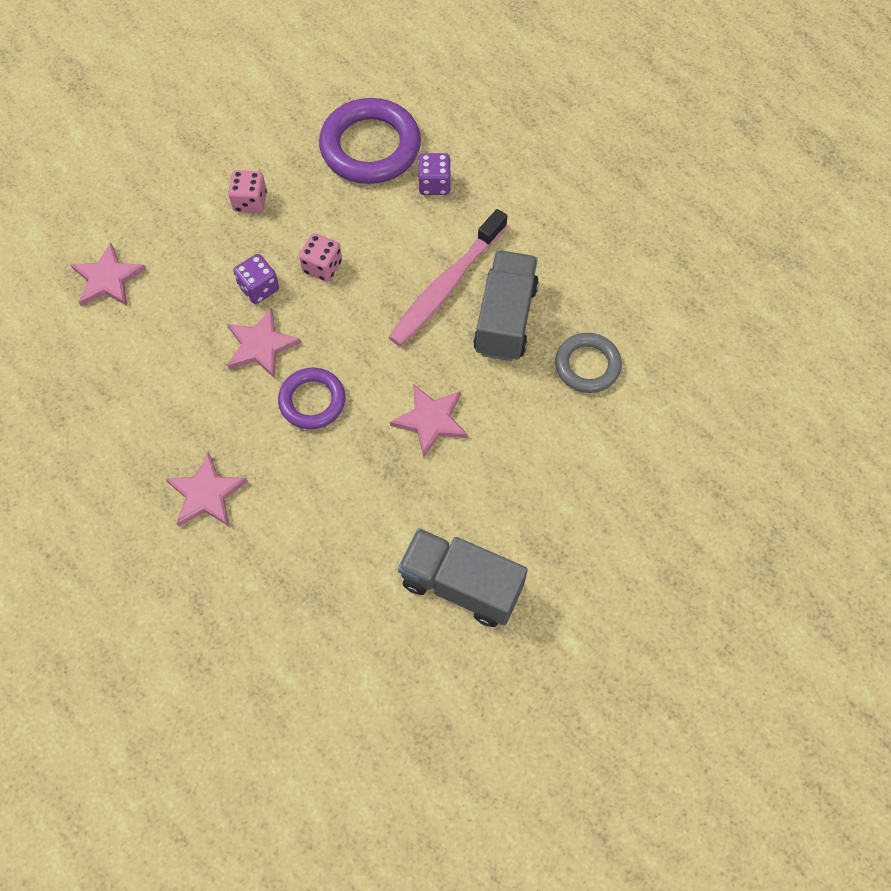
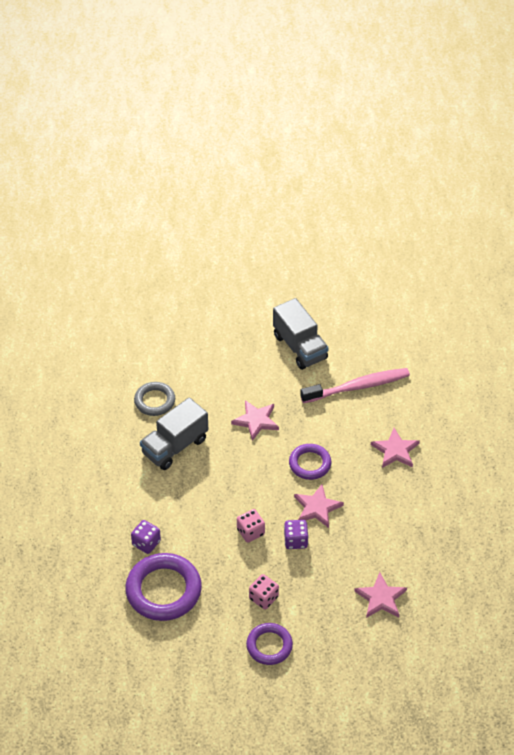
camera: 145 degrees left, 15 degrees down
pink toothbrush [389,209,507,346] -> pink toothbrush moved to [300,368,410,403]
none -> purple ring [246,623,293,665]

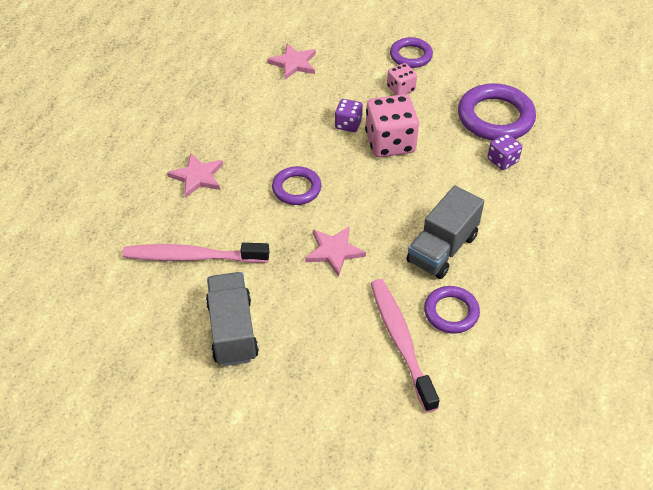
camera: 160 degrees left, 0 degrees up
grey ring [134,382,175,416] -> purple ring [424,286,480,334]
grey truck [140,398,208,470] -> grey truck turned 150 degrees clockwise [406,185,484,279]
pink dice [237,509,265,543] -> pink dice [365,94,419,157], size x1.86
pink star [294,484,344,528] -> none
none -> pink toothbrush [371,279,440,412]

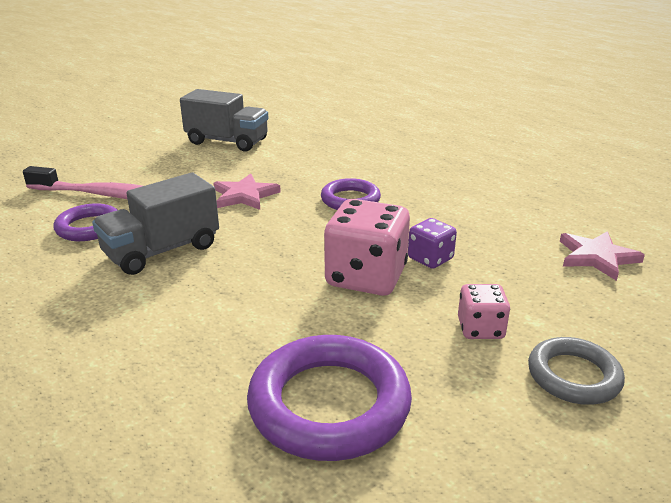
camera: 120 degrees right, 20 degrees down
pink toothbrush [122,243,269,263] -> none
pink star [167,153,223,198] -> none
purple ring [390,37,433,68] -> grey ring [528,337,625,405]
grey truck [406,185,484,279] -> grey truck turned 105 degrees counterclockwise [92,173,219,275]
purple dice [488,133,522,170] -> none

